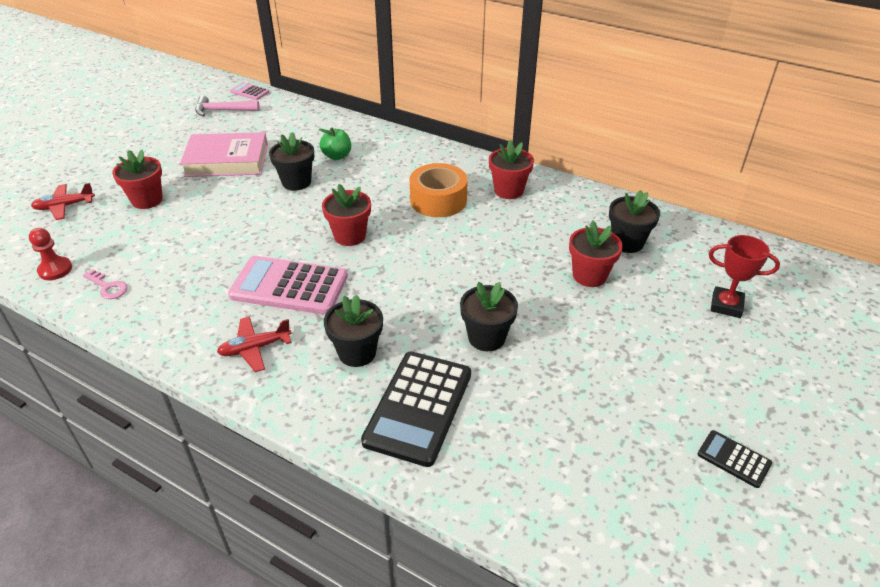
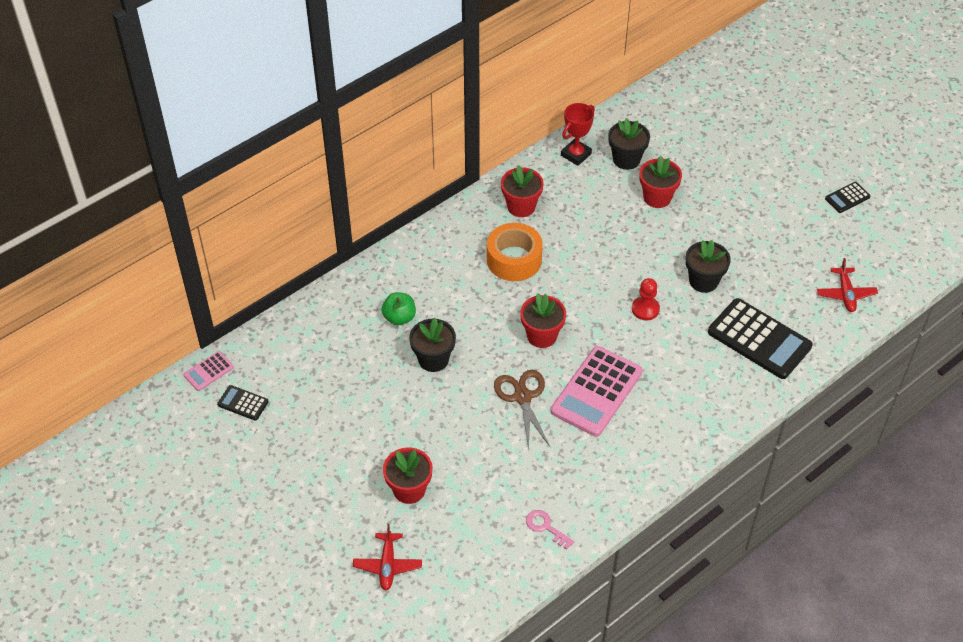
camera: 70 degrees left, 10 degrees up
red pawn [29,228,72,280] -> red pawn moved to [632,278,660,320]
pink key [83,269,127,299] -> pink key turned 105 degrees counterclockwise [526,510,574,550]
pink book [180,132,268,177] -> none
pink hammer [195,96,260,116] -> black calculator [217,385,269,421]
red plane [217,317,292,372] -> red plane moved to [817,258,878,312]
black flower pot [324,294,383,367] -> none
red trophy [709,235,780,318] -> red trophy moved to [561,103,595,166]
none -> brown scissors [494,370,550,451]

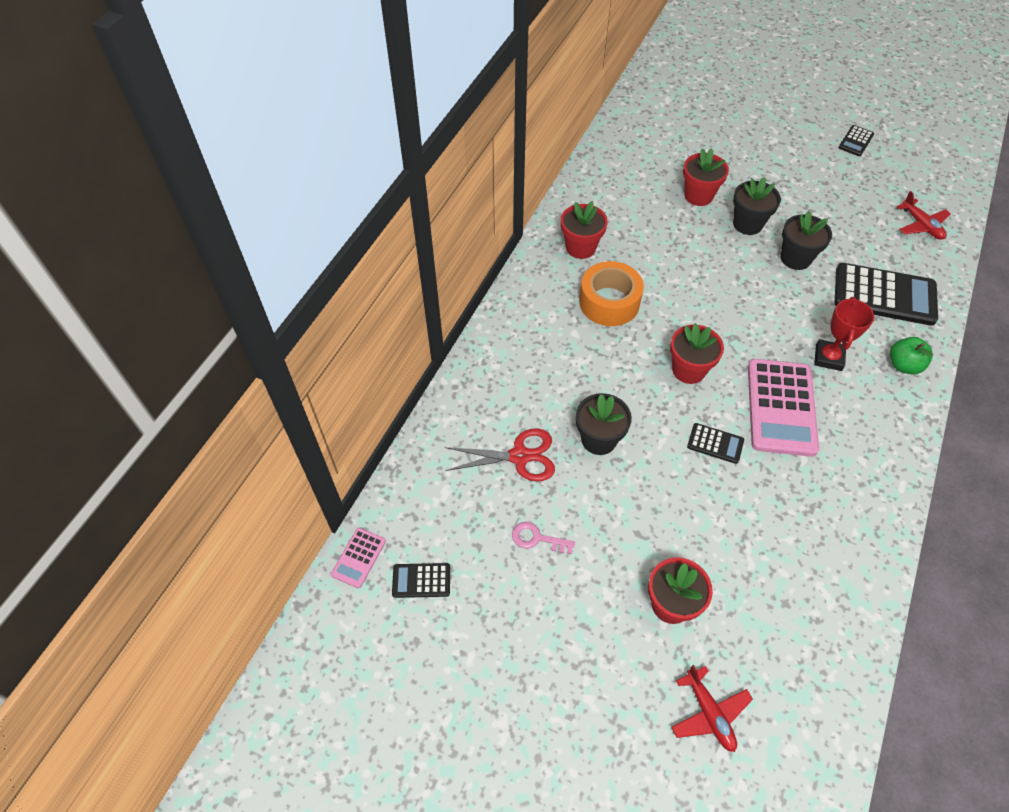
camera: 25 degrees left, 5 degrees up
green apple [382,292,416,325] -> green apple moved to [890,337,933,374]
brown scissors [494,370,550,451] -> black calculator [687,423,744,464]
pink key [526,510,574,550] -> pink key moved to [512,522,575,554]
red trophy [561,103,595,166] -> red trophy moved to [814,297,874,371]
black flower pot [608,118,650,170] -> black flower pot moved to [733,177,781,235]
red pawn [632,278,660,320] -> none
none -> red scissors [445,429,555,481]

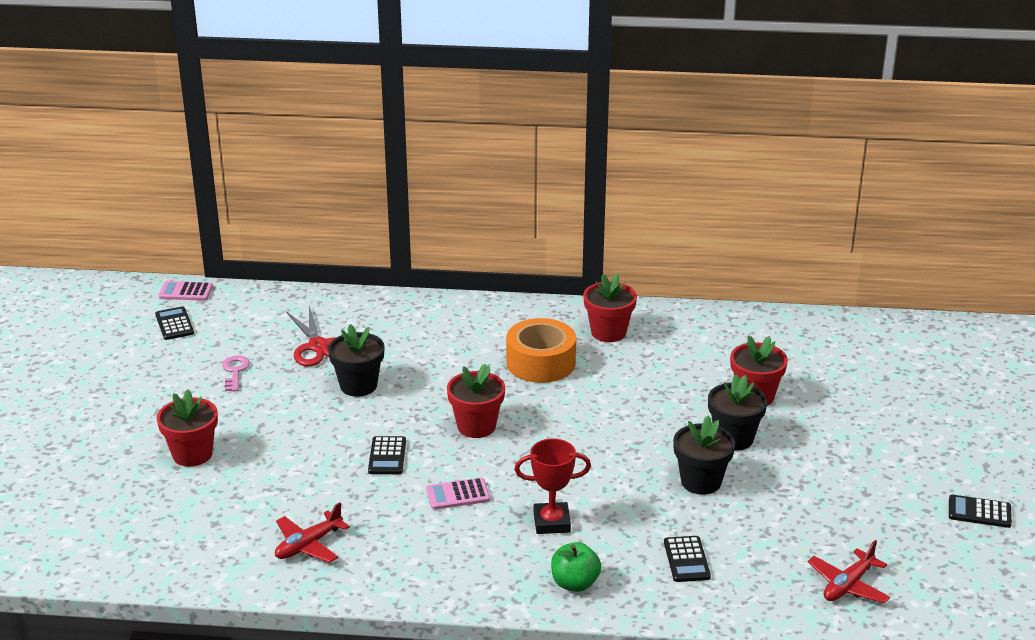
camera: 70 degrees right, 25 degrees down
red plane [671,665,753,752] -> red plane moved to [275,502,350,563]
pink calculator [748,359,819,457] -> pink calculator [426,478,490,510], size x0.47
black calculator [835,263,938,326] -> black calculator [664,536,711,582], size x0.47

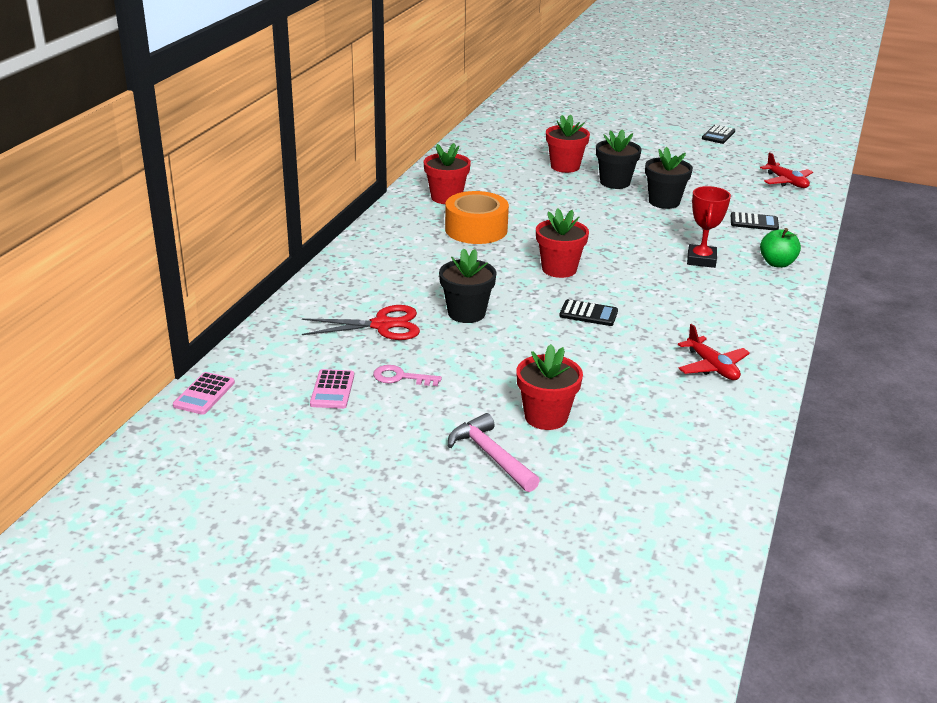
camera: 75 degrees left, 0 degrees up
black calculator [155,306,194,340] -> none
pink calculator [426,478,490,510] -> pink calculator moved to [310,369,354,409]
none -> pink hammer [448,413,540,492]

